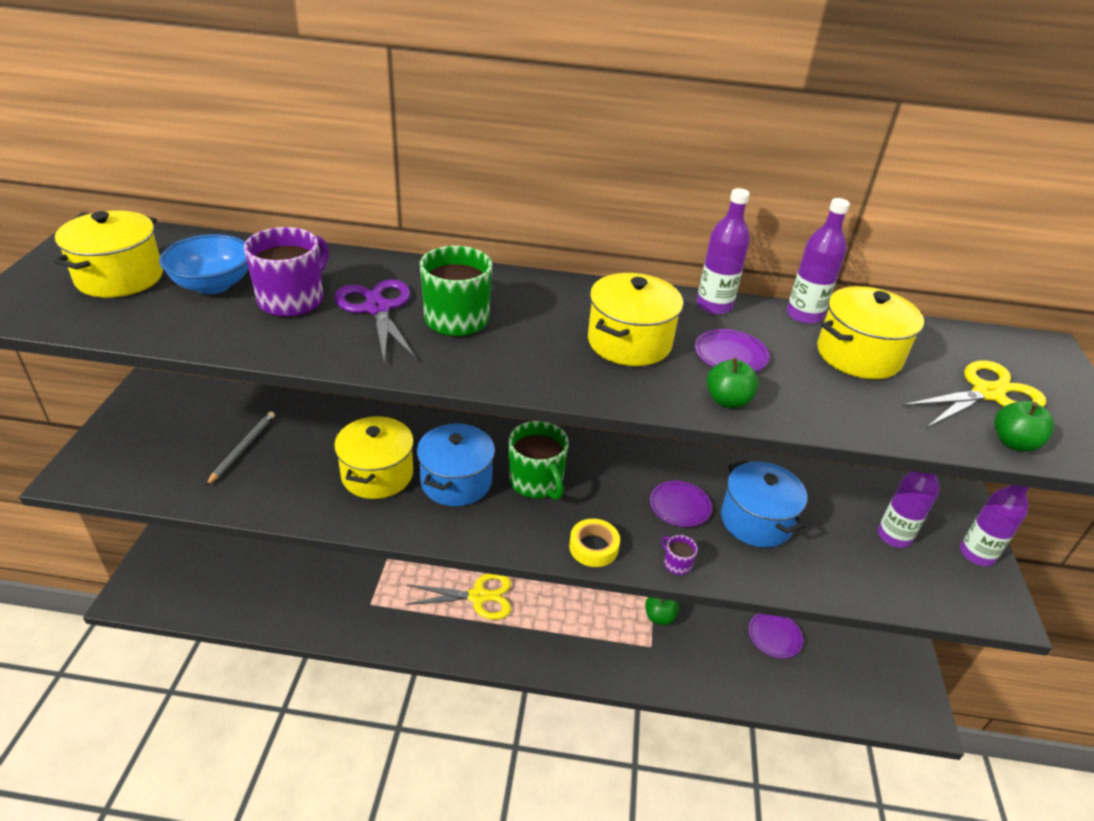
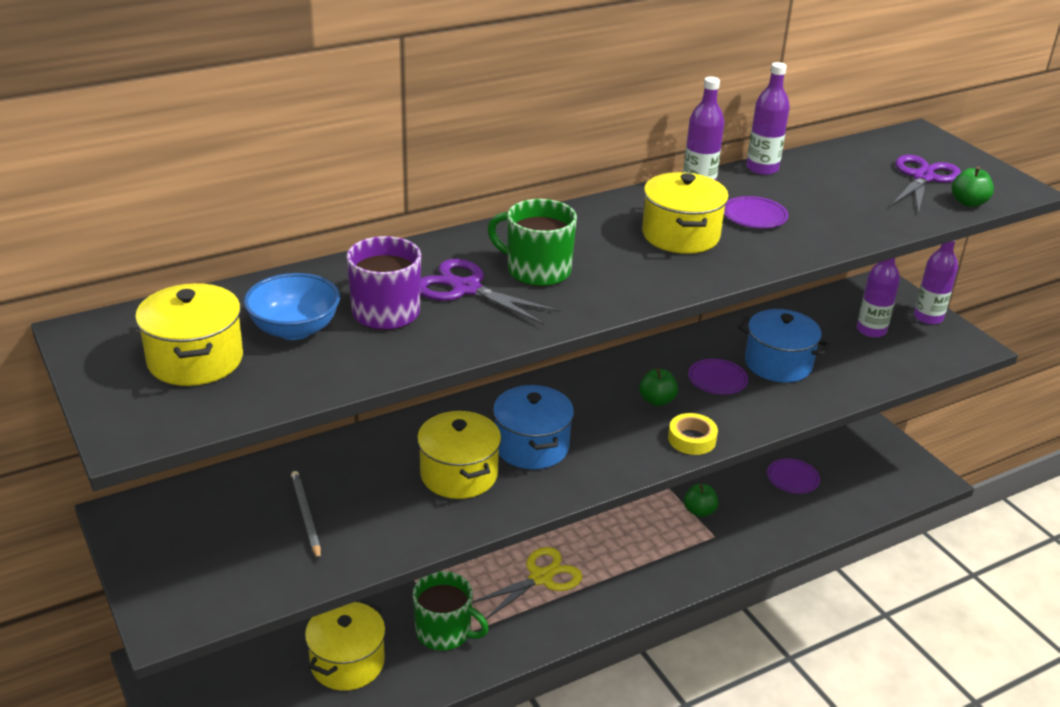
camera: 35 degrees left, 5 degrees down
green mug [509,421,569,500] -> green mug moved to [413,571,489,651]
purple mug [662,535,698,575] -> none
green apple [707,358,758,409] -> green apple moved to [639,368,678,406]
yellow pot [817,286,924,379] -> yellow pot moved to [305,600,386,691]
yellow scissors [902,361,1046,428] -> purple scissors [891,155,961,213]

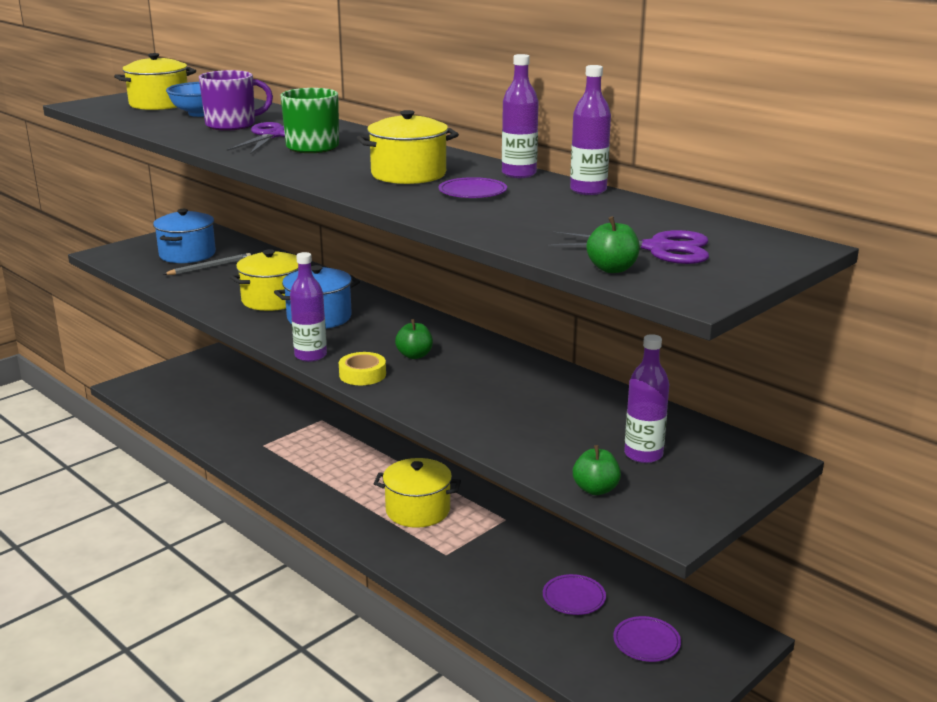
camera: 75 degrees right, 10 degrees down
yellow pot [305,600,386,691] -> yellow pot moved to [373,458,461,528]
green mug [413,571,489,651] -> none
yellow scissors [472,547,583,619] -> none
green apple [684,484,719,517] -> green apple moved to [573,445,621,495]
purple plate [688,359,748,395] -> purple plate moved to [613,616,681,662]
blue pot [738,309,830,383] -> blue pot moved to [153,209,216,263]
purple bottle [914,240,958,324] -> purple bottle moved to [290,252,327,362]

